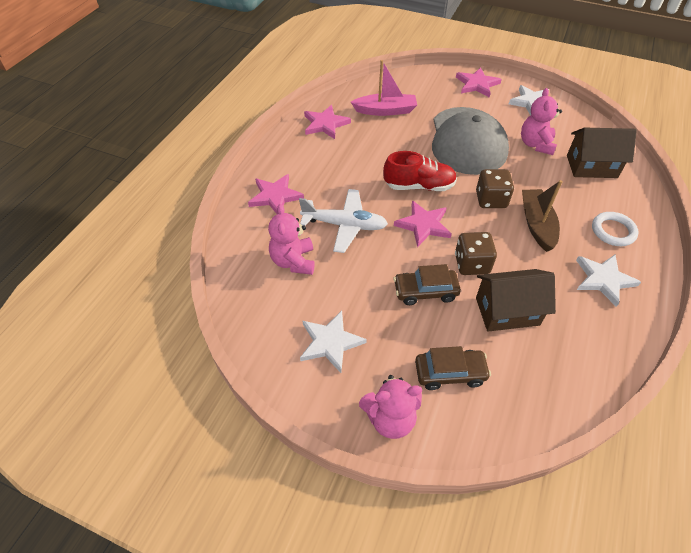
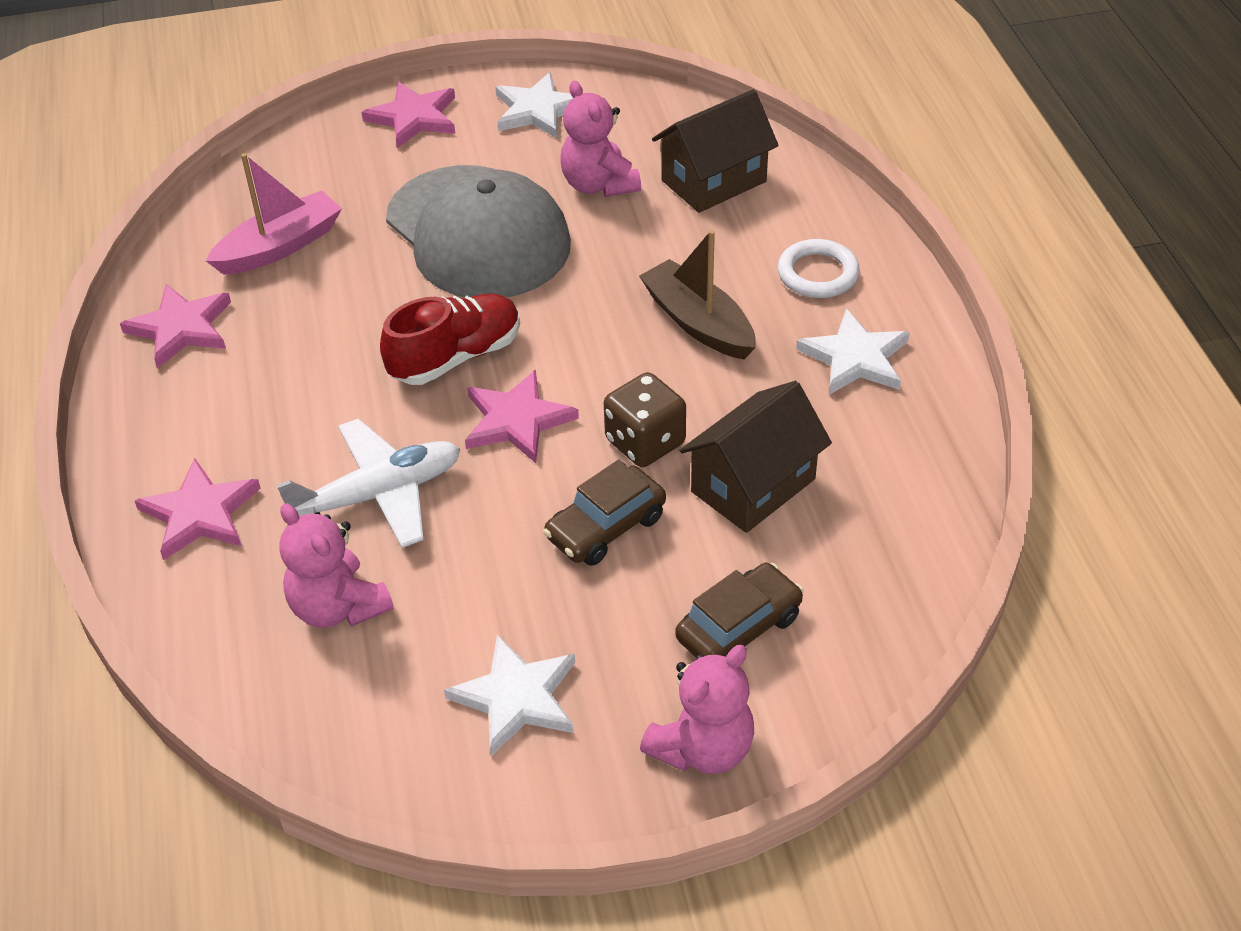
camera: 35 degrees left, 5 degrees down
brown dice [476,169,514,208] -> none

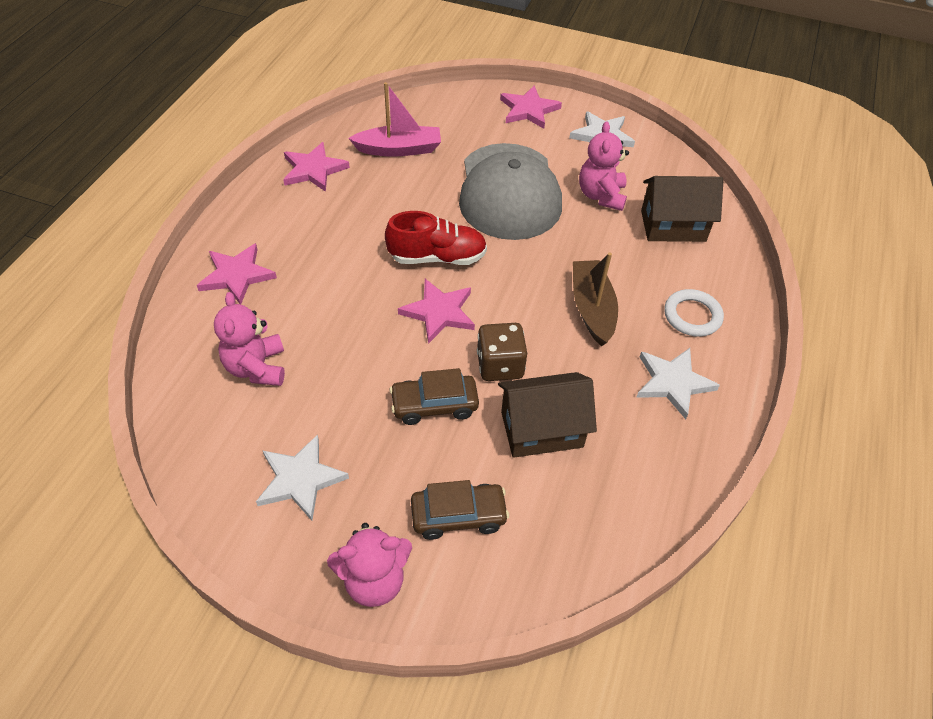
camera: 30 degrees right, 5 degrees up
white plane [276,418,460,548] -> none

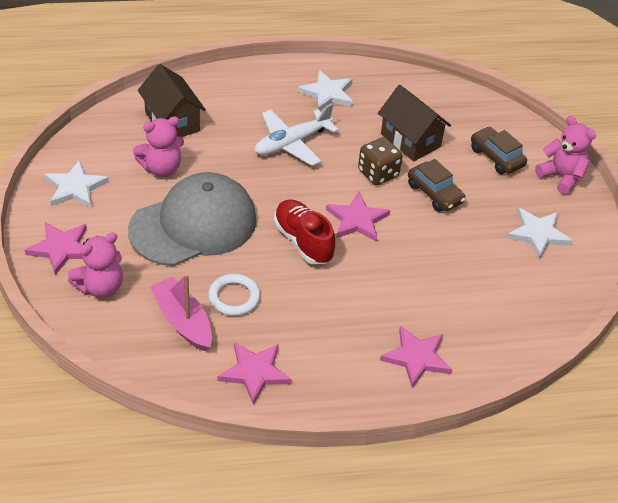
camera: 120 degrees left, 5 degrees down
pink teddy bear [214,292,285,386] -> pink teddy bear moved to [68,233,123,298]
brown boat [573,252,618,346] -> white plane [255,103,339,166]
white ring [664,289,724,337] -> white ring moved to [208,274,261,316]

